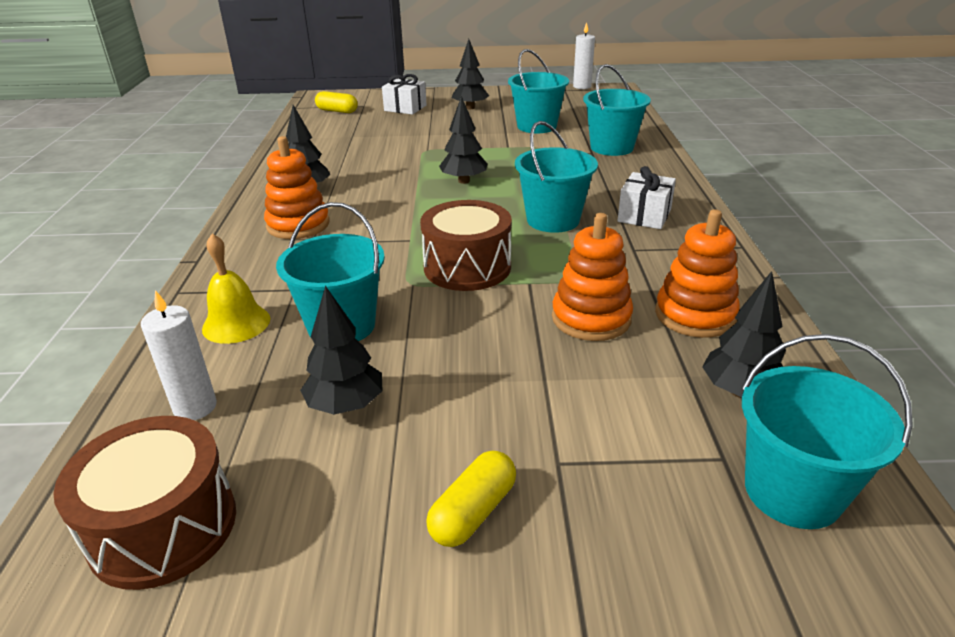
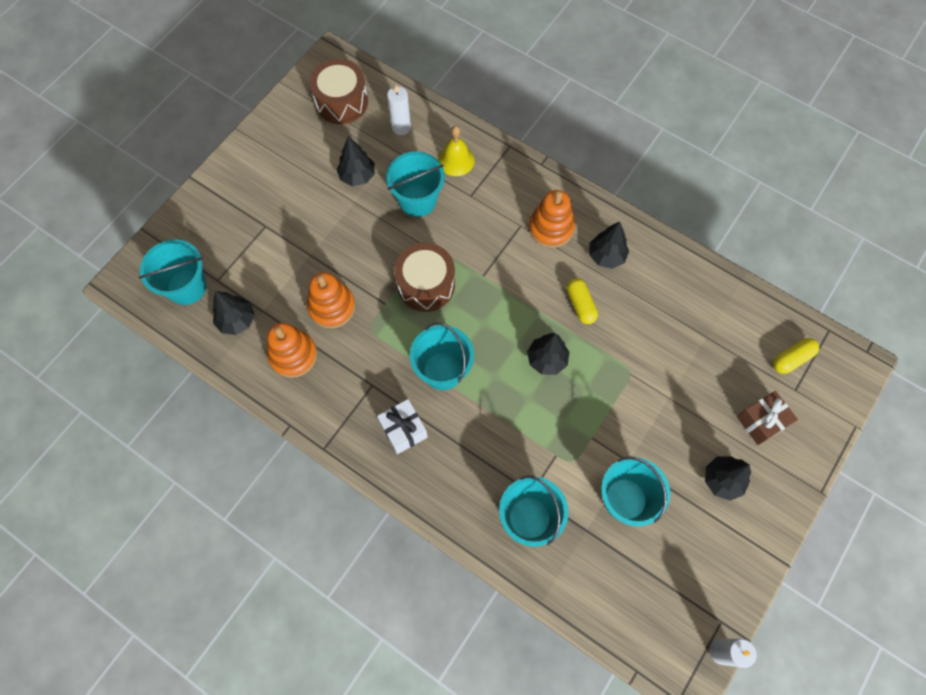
camera: 125 degrees right, 35 degrees up
white gift [382,74,427,115] -> brown gift [737,391,798,445]
yellow capsule [426,451,516,547] -> yellow capsule moved to [567,278,598,324]

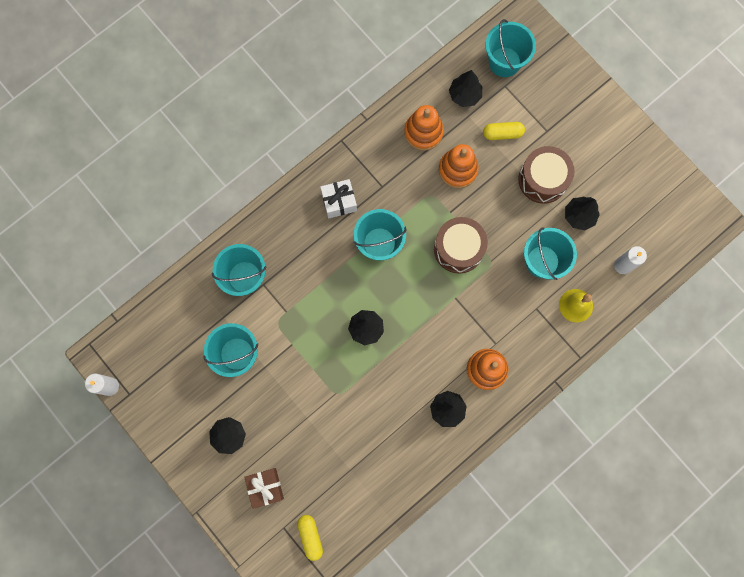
camera: 105 degrees right, 10 degrees up
brown drum [310,59,368,124] -> brown drum moved to [518,146,575,204]
yellow capsule [567,278,598,324] -> yellow capsule moved to [483,122,525,140]

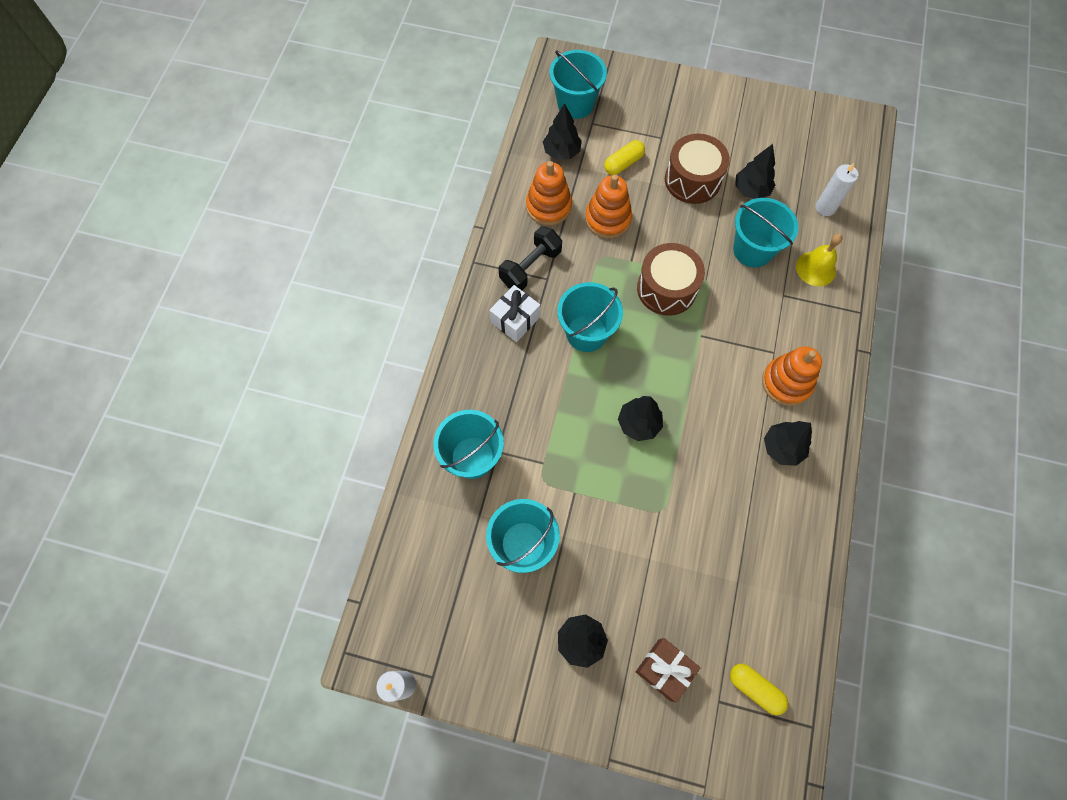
camera: 35 degrees left, 10 degrees down
none -> black dumbbell [499,226,562,290]

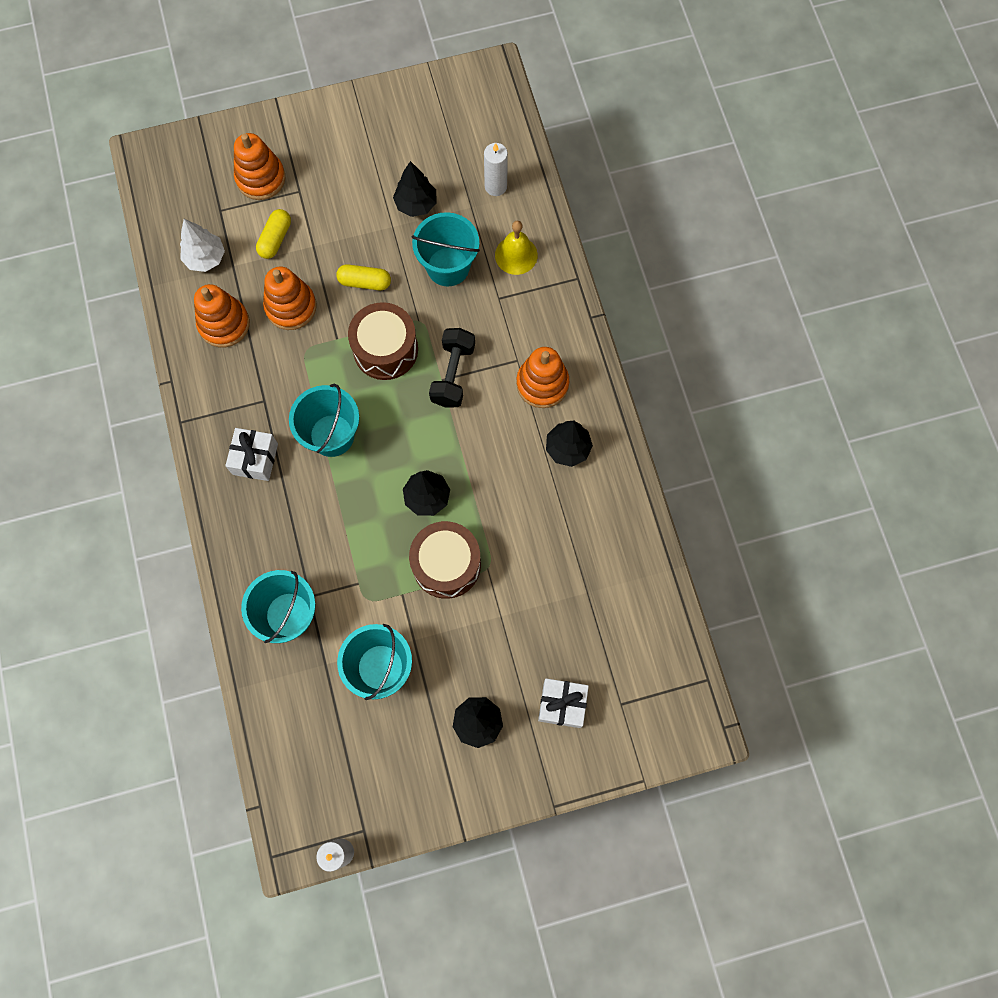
camera: 30 degrees left, 5 degrees up
black dumbbell [499,226,562,290] -> black dumbbell moved to [429,328,475,407]
black tree [543,103,582,160] -> white tree [180,219,225,272]
turquoise bucket [550,50,607,119] -> none
brown gift [636,638,700,703] -> white gift [538,678,589,728]
brown drum [665,134,730,204] -> brown drum moved to [409,521,481,599]
yellow capsule [730,664,788,715] -> yellow capsule moved to [336,264,391,290]
none -> orange stacking toy [234,133,285,200]

